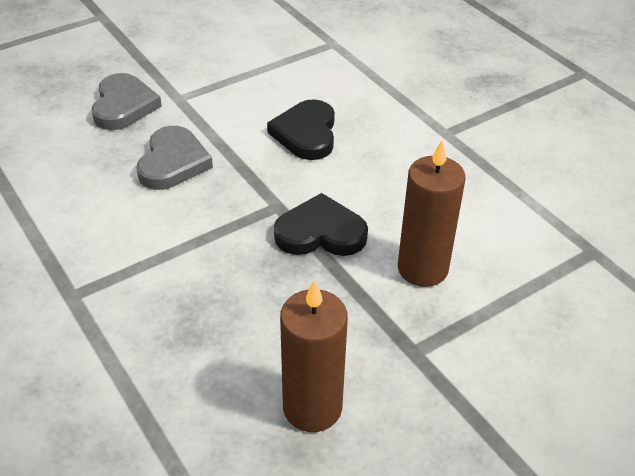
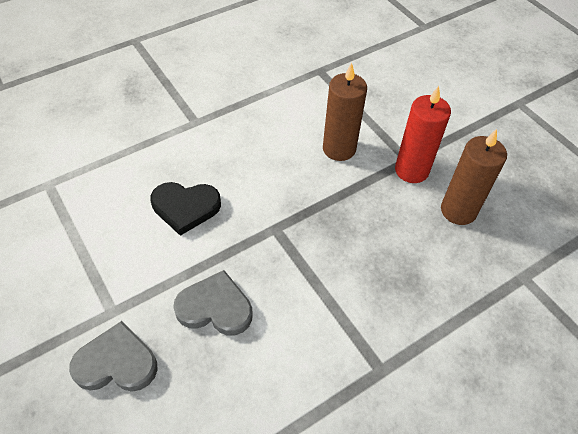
camera: 90 degrees left, 10 degrees up
black heart [274,193,368,256] -> none
none -> red candle [395,86,451,183]

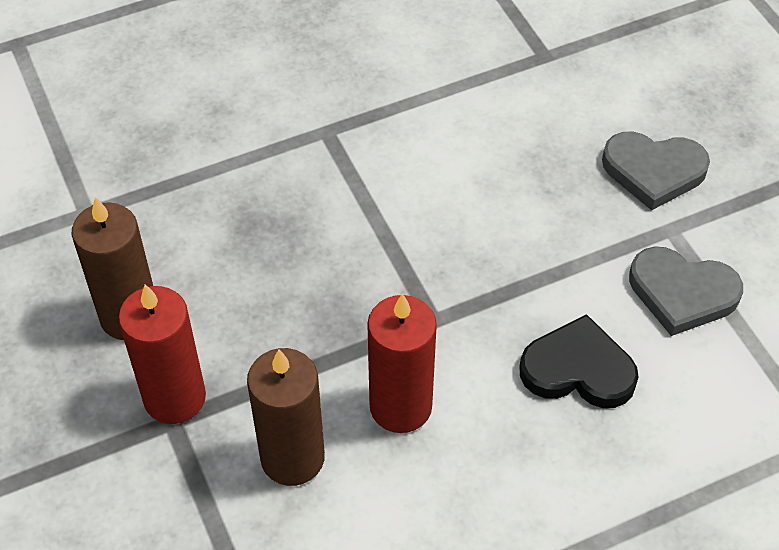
camera: 170 degrees left, 0 degrees up
grey heart [173,270,252,336] -> grey heart moved to [629,246,743,336]
none -> red candle [367,293,437,433]

